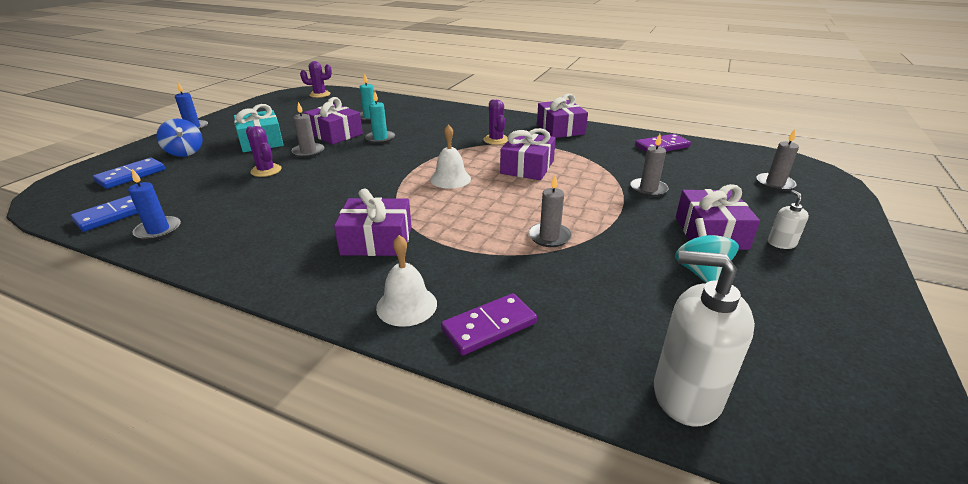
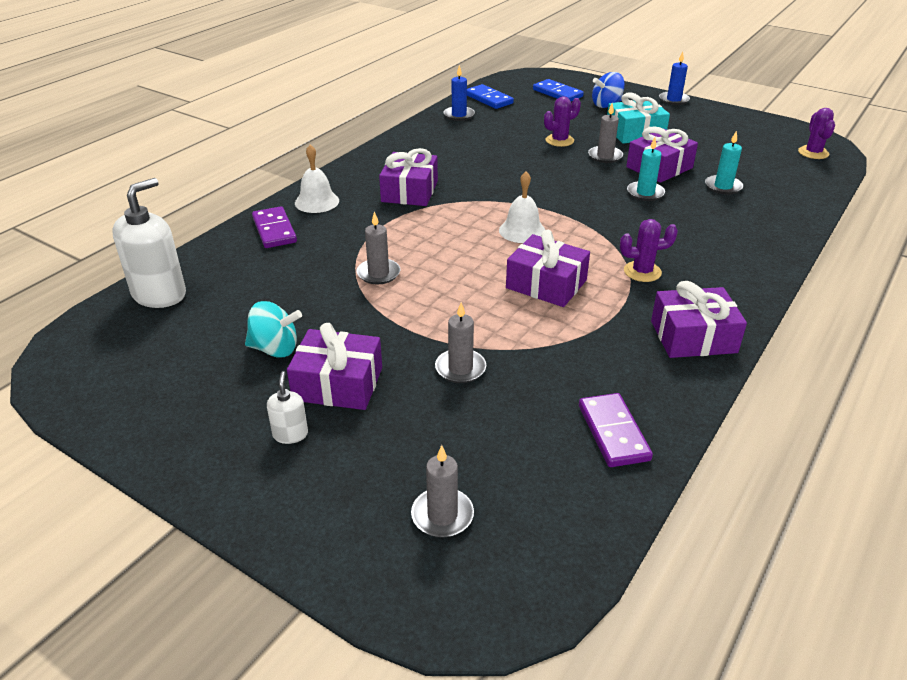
camera: 100 degrees right, 5 degrees up
white soap dispenser [768,190,809,249] -> white soap dispenser turned 105 degrees counterclockwise [267,371,308,444]

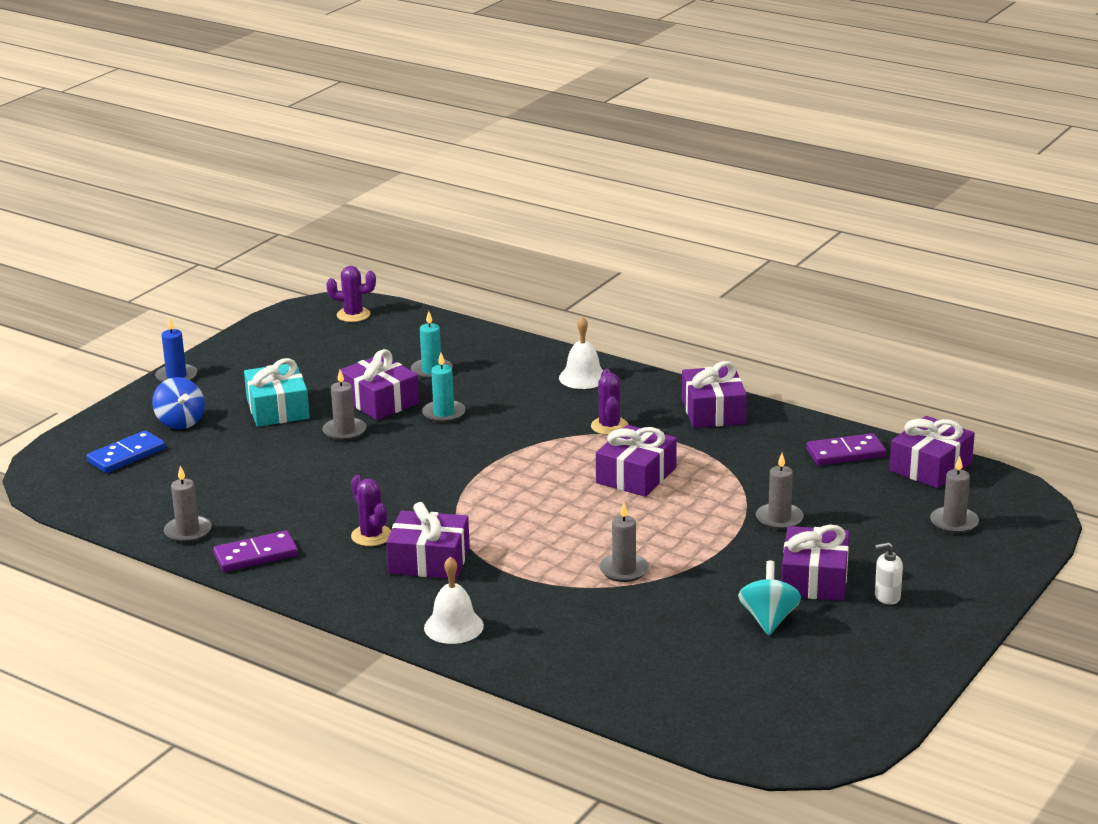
camera: 90 degrees left, 10 degrees down
white soap dispenser [112,178,186,308] -> none
purple domino [252,206,297,248] -> purple domino moved to [213,531,298,572]
blue candle [443,65,475,121] -> grey candle [164,466,212,543]
blue domino [467,84,514,109] -> none
white bell [499,171,545,243] -> white bell moved to [559,316,603,389]
purple cactus [544,96,581,147] -> purple cactus moved to [351,475,391,546]
none -> purple gift [889,416,975,488]

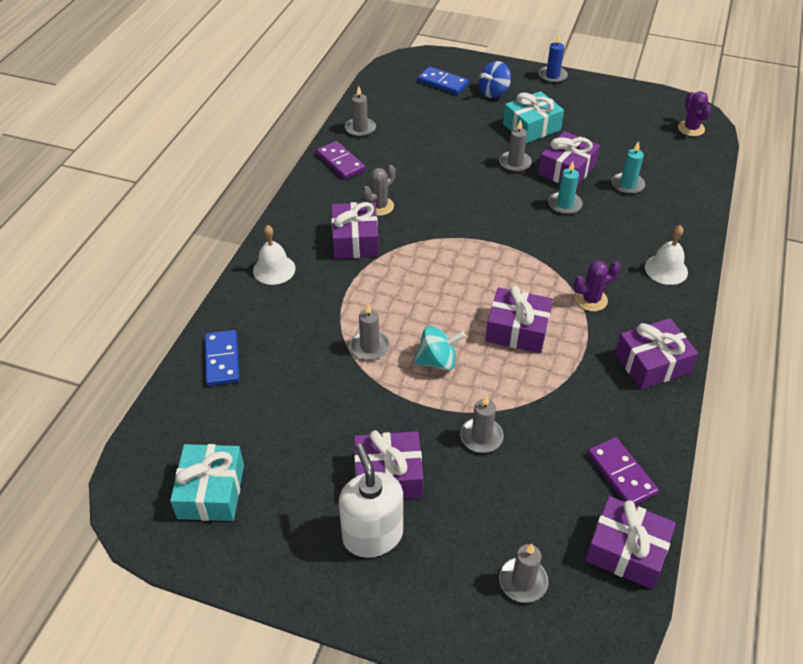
camera: 75 degrees right, 20 degrees up
purple cactus [351,475,391,546] -> grey cactus [362,165,396,216]
turquoise spinning top [738,561,801,635] -> turquoise spinning top moved to [413,326,466,370]
white soap dispenser [875,542,903,605] -> white soap dispenser [339,444,403,558], size x2.09
none -> turquoise gift [170,444,244,521]
none -> blue domino [205,330,240,386]

